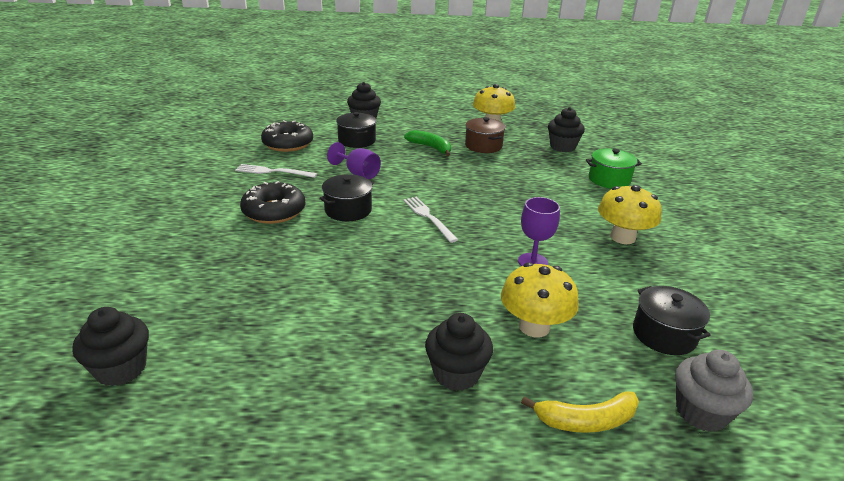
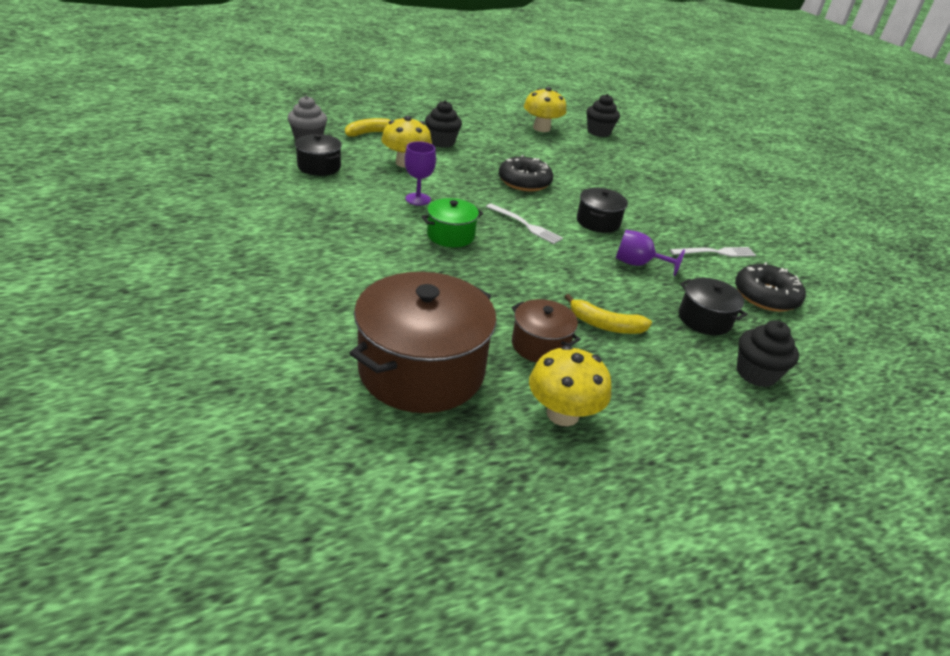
camera: 155 degrees right, 5 degrees up
black donut [240,181,305,224] -> black donut moved to [499,155,553,191]
green banana [404,130,451,156] -> yellow banana [565,294,652,334]
black cupcake [548,107,585,152] -> brown pot [350,272,496,413]
green pot [586,149,642,189] -> green pot moved to [421,198,483,247]
yellow mushroom [598,185,662,244] -> yellow mushroom moved to [524,87,566,132]

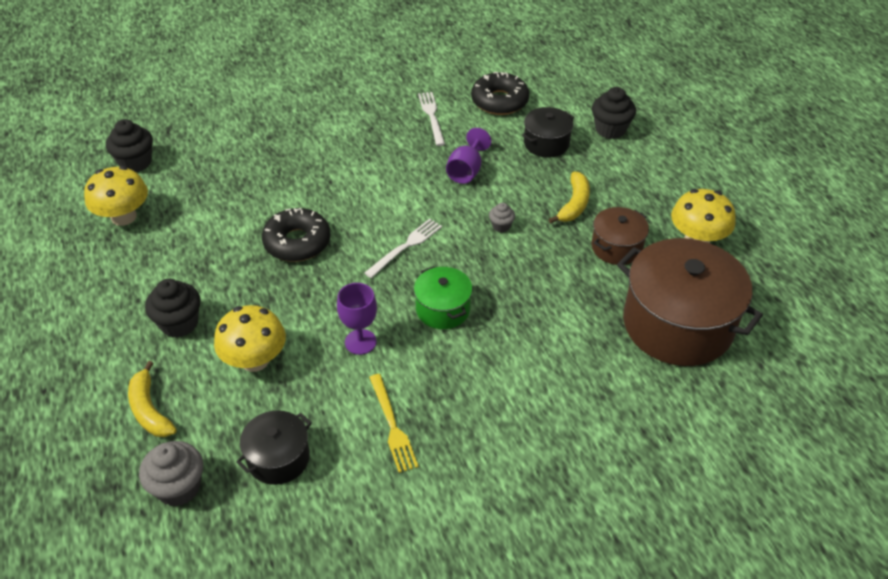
camera: 85 degrees left, 10 degrees up
black pot [577,188,628,233] -> none
none -> yellow fork [369,374,419,473]
none -> grey cupcake [489,203,515,232]

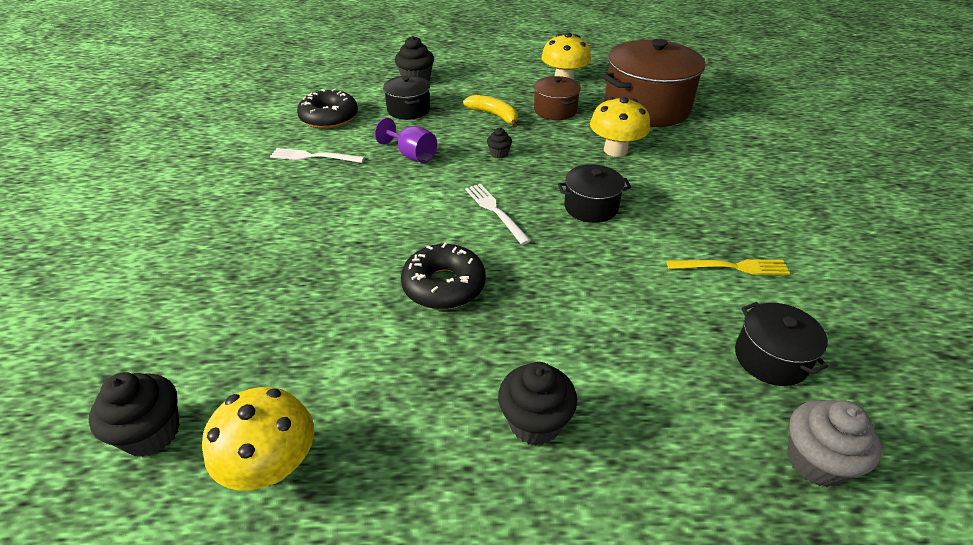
camera: 70 degrees left, 5 degrees down
yellow banana [128,361,177,437] -> none
yellow mushroom [214,305,286,372] -> yellow mushroom moved to [590,97,650,157]
purple goblet [337,283,377,355] -> none
green pot [414,266,472,329] -> black pot [558,164,631,223]
grey cupcake [489,203,515,232] -> black cupcake [487,128,512,159]

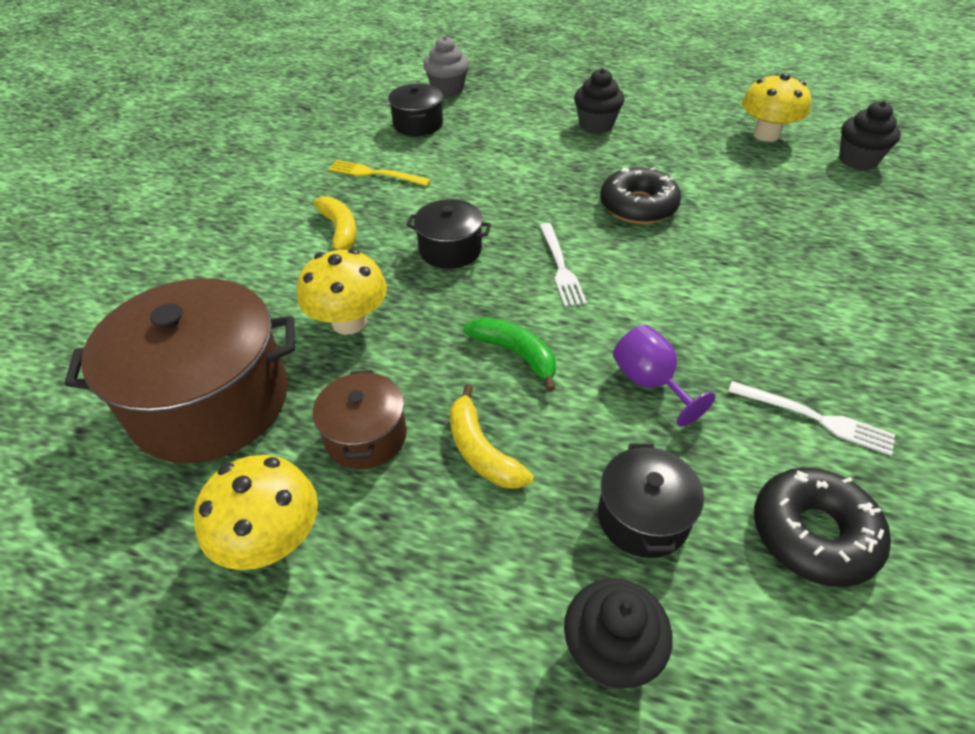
camera: 160 degrees left, 5 degrees up
black cupcake [487,128,512,159] -> green banana [463,317,556,392]
none -> yellow banana [313,196,357,251]

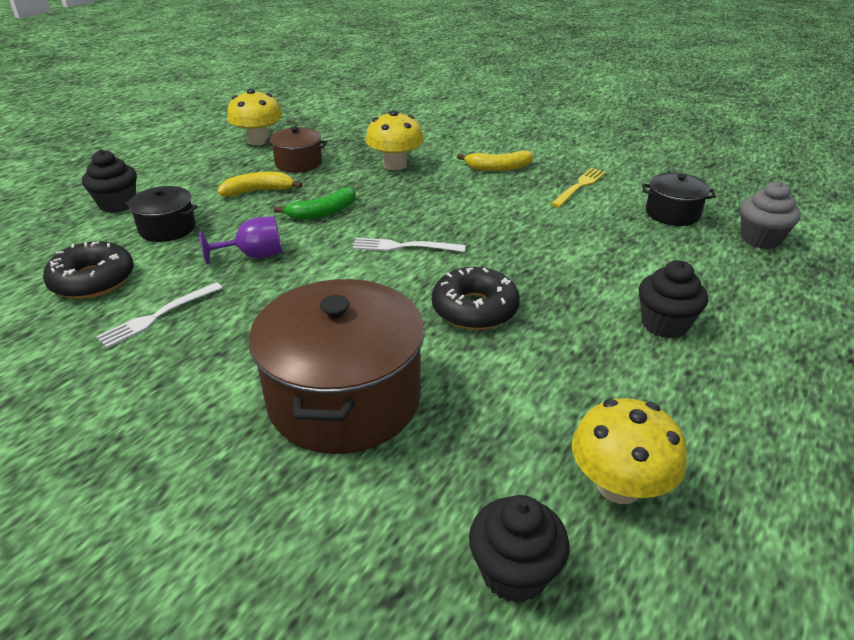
camera: 105 degrees right, 10 degrees down
brown pot [65,278,295,463] -> brown pot moved to [249,279,425,454]
black pot [406,199,491,269] -> none

